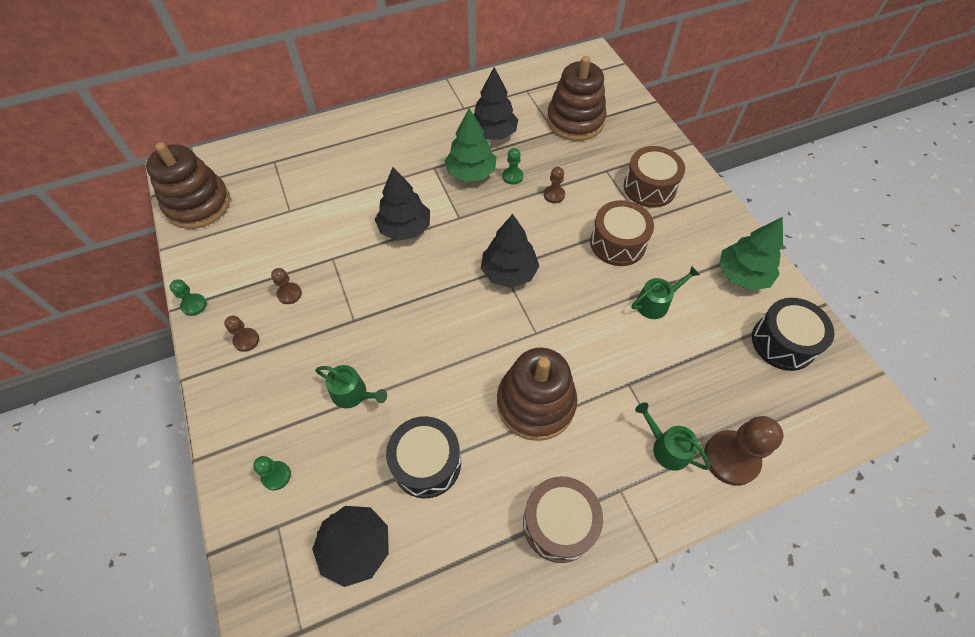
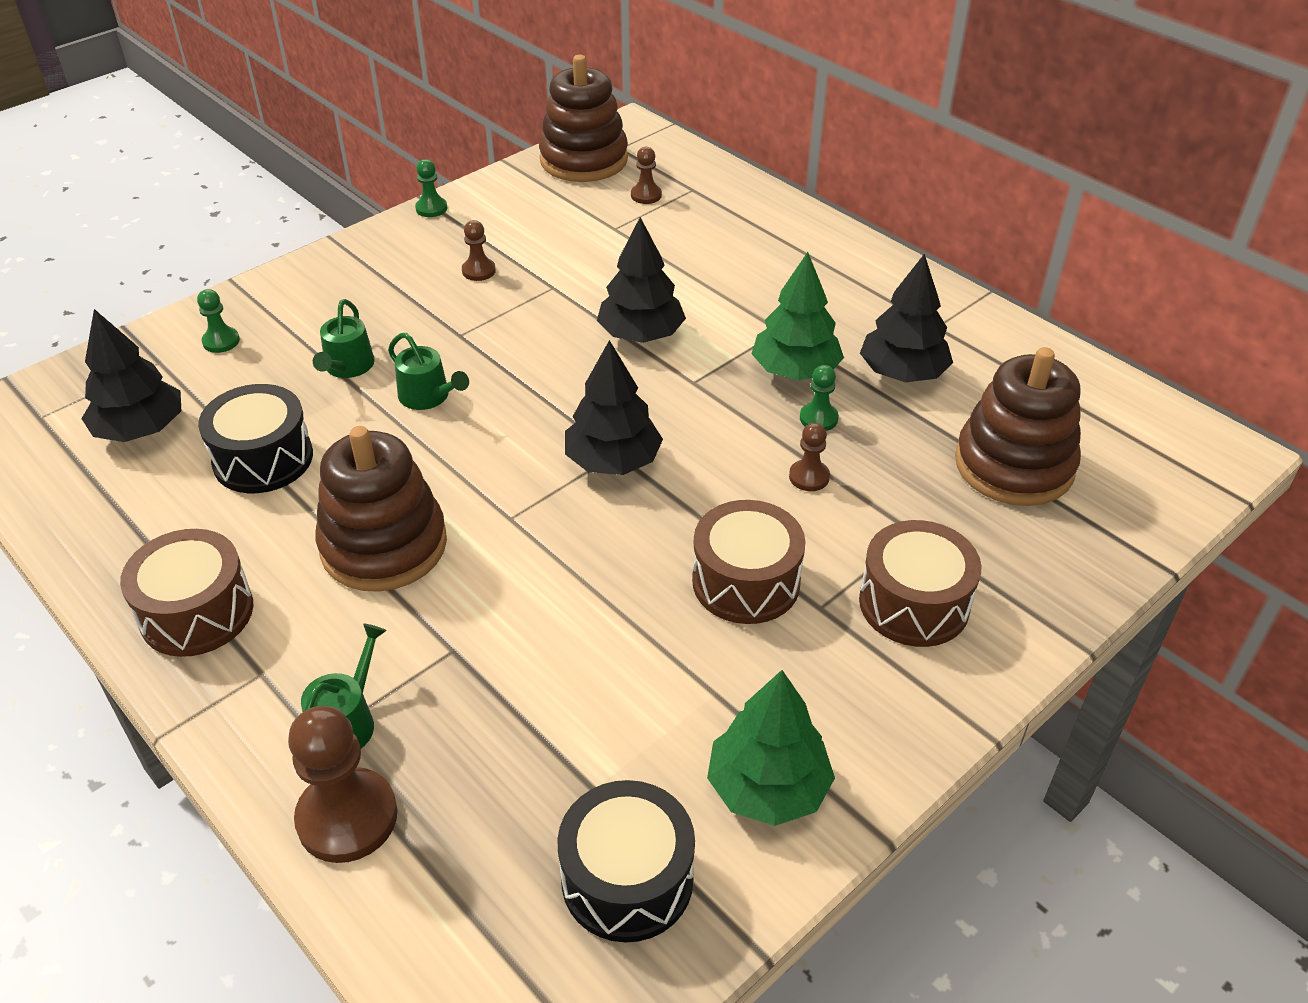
camera: 70 degrees right, 15 degrees down
brown pawn [224,315,259,352] -> brown pawn moved to [631,147,662,204]
green watering can [632,266,700,319] -> green watering can moved to [388,333,469,410]

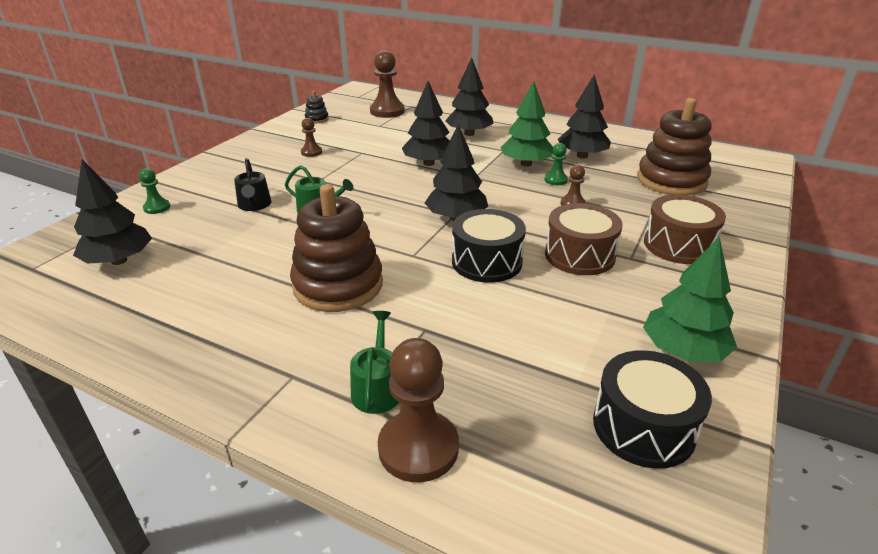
camera: 20 degrees left, 10 degrees down
brown drum [120,529,253,657] -> none
black drum [198,384,313,493] -> black drum moved to [452,209,526,283]
green watering can [313,299,375,378] -> black watering can [234,158,271,211]
green pawn [415,159,447,217] -> none
brown stacking toy [539,55,628,182] -> none
brown pawn [631,147,662,204] -> brown pawn [370,50,405,118], size x1.93
none -> black stacking toy [305,91,329,123]
none -> black tree [445,57,494,136]

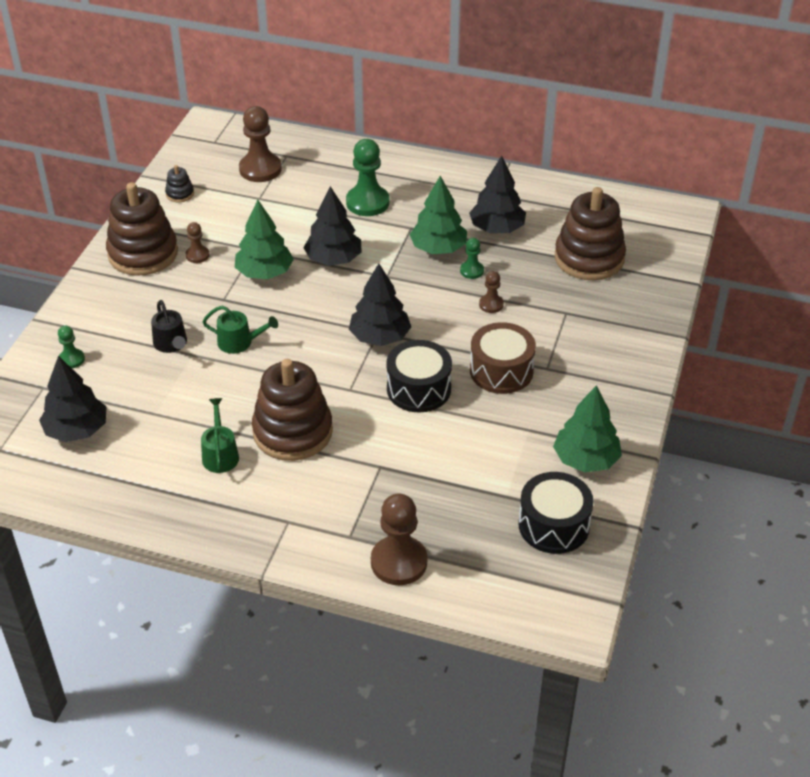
camera: 10 degrees left, 10 degrees up
green watering can [350,311,399,414] -> green watering can moved to [201,398,239,473]
black tree [445,57,494,136] -> green pawn [346,139,390,216]
brown drum [644,195,726,264] -> none
none -> brown stacking toy [106,182,178,276]
none -> green tree [235,200,294,279]

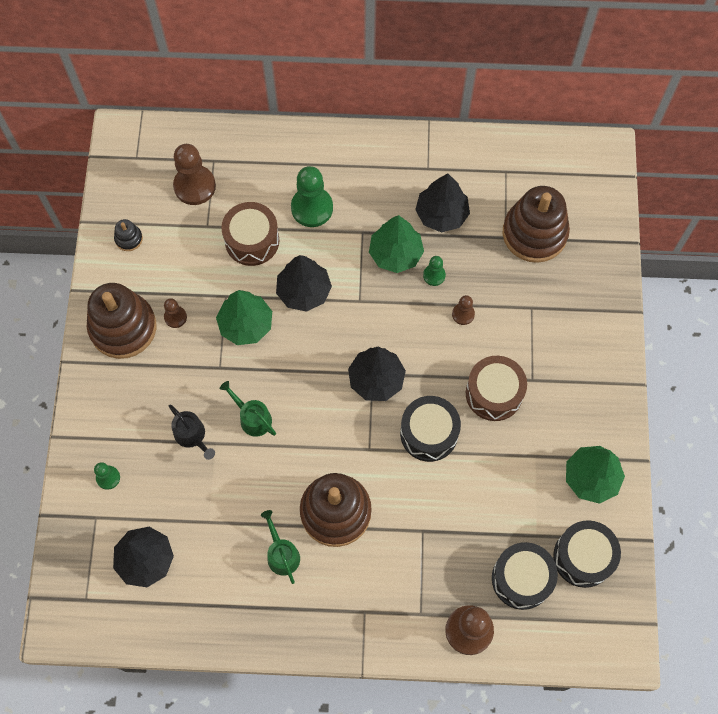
camera: 15 degrees left, 25 degrees up
green watering can [202,306,278,354] -> green watering can turned 135 degrees counterclockwise [220,381,276,437]
none -> brown drum [222,202,279,266]
none -> black drum [492,542,558,610]

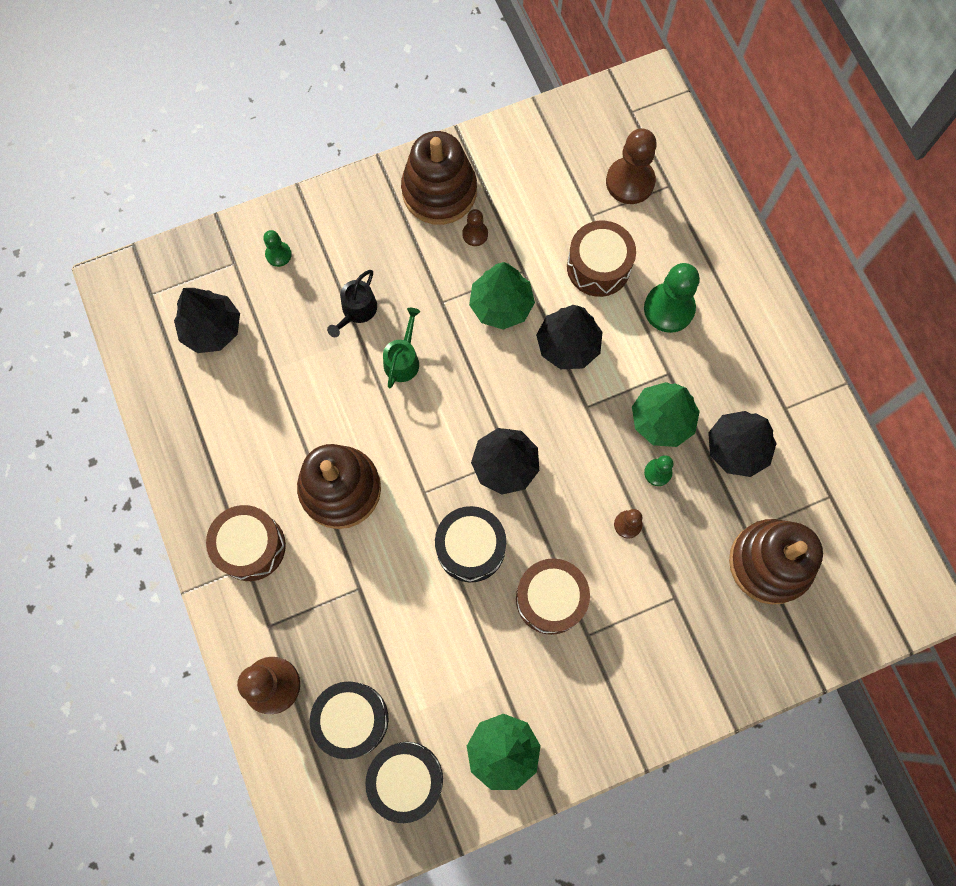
camera: 65 degrees right, 5 degrees up
black stacking toy [114,219,143,251] -> none
green watering can [261,510,300,584] -> none
none -> brown drum [206,505,286,581]

